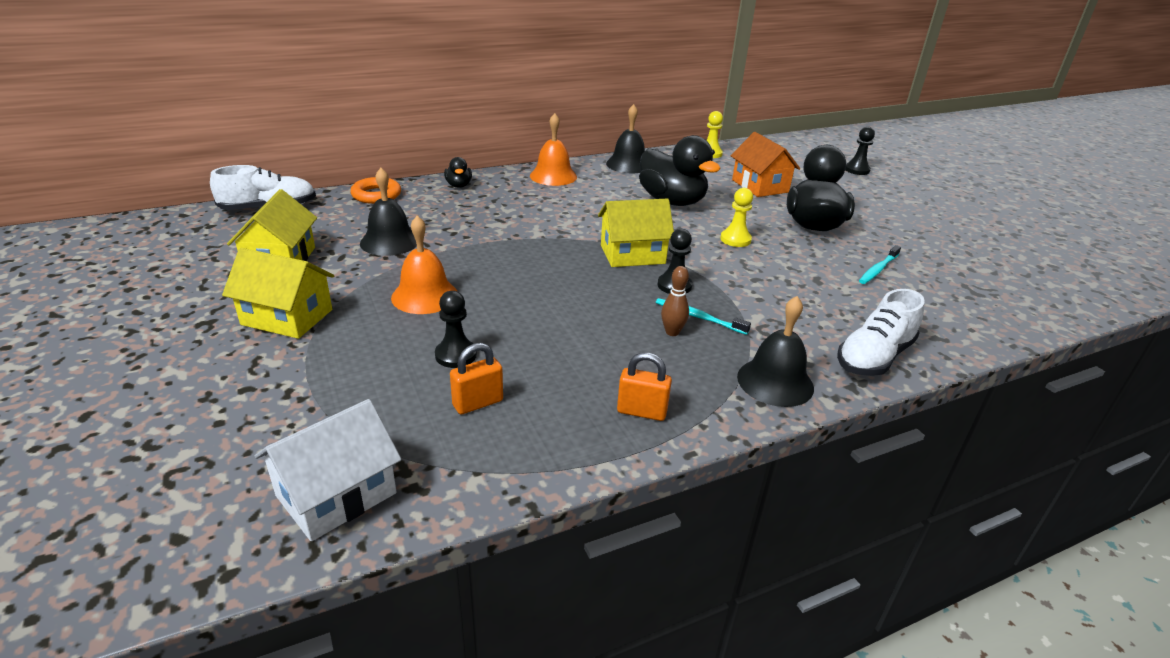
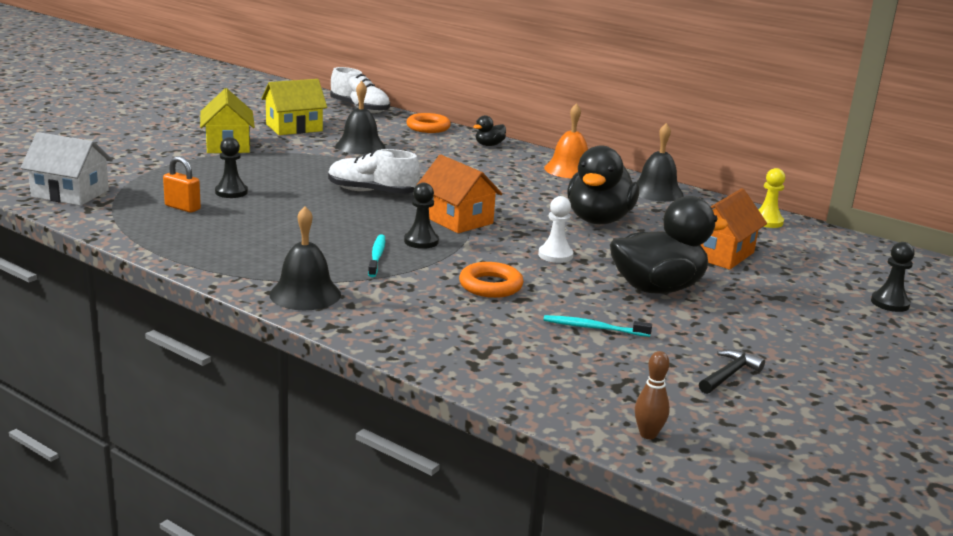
camera: 60 degrees right, 10 degrees down
orange bell [391,216,458,314] -> none
yellow house [598,199,674,267] -> orange house [418,155,502,233]
orange padlock [617,353,672,421] -> none
brown bowling pin [661,266,689,336] -> brown bowling pin moved to [635,351,670,439]
yellow pawn [720,188,753,247] -> white pawn [538,196,574,263]
white shoe [837,289,925,376] -> white shoe moved to [328,149,420,194]
none -> orange ring [459,262,524,298]
none -> black hammer [699,350,765,394]

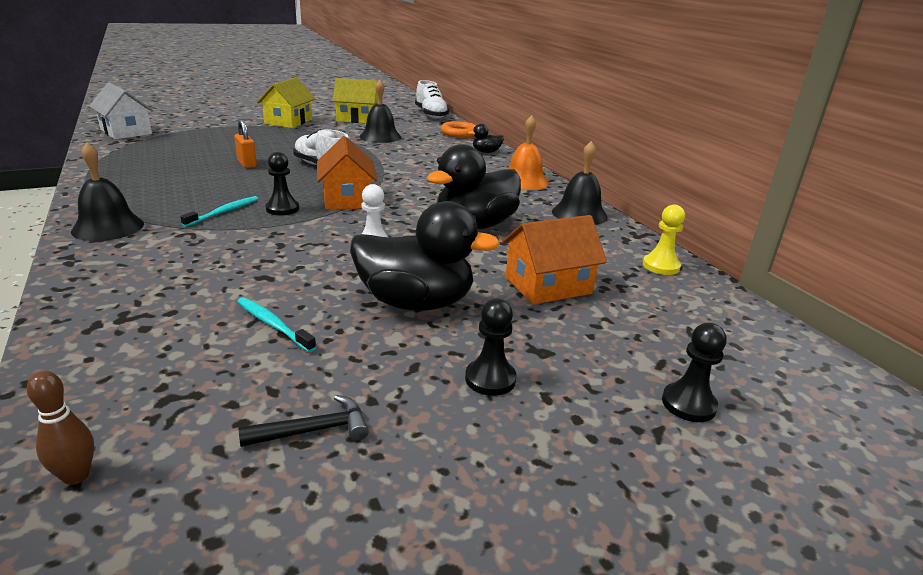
camera: 30 degrees right, 5 degrees up
orange padlock [163,156,201,213] -> orange padlock moved to [234,119,257,168]
black pawn [215,137,248,198] -> black pawn moved to [465,299,517,396]
orange ring [459,262,524,298] -> none

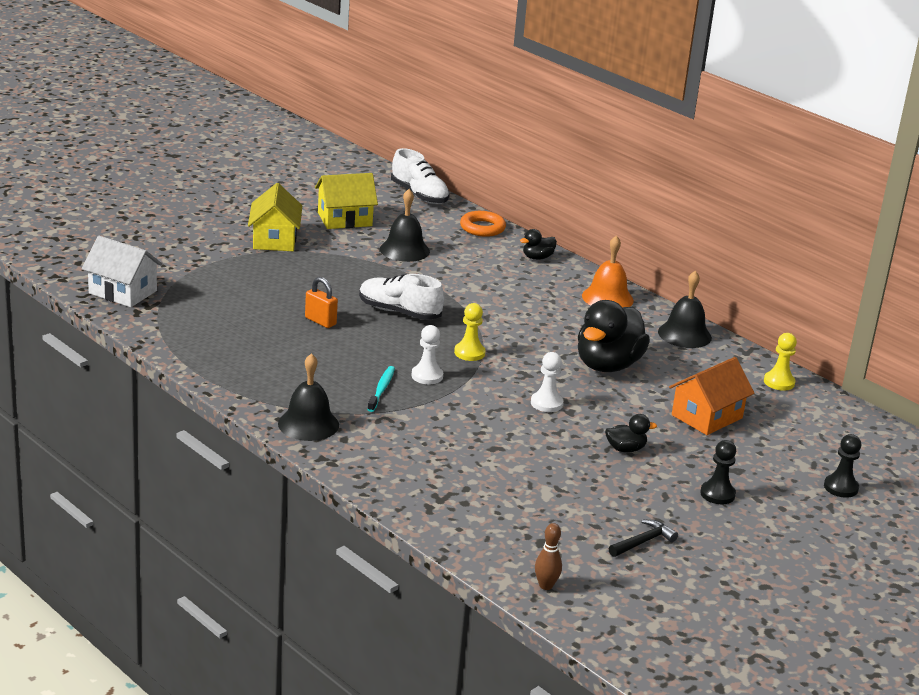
camera: 20 degrees left, 0 degrees up
turquoise toothbrush [237,297,316,352] -> none
black pawn [266,152,299,215] -> white pawn [411,325,443,384]
orange house [317,136,377,209] -> yellow pawn [454,303,486,361]
black duck [350,201,500,311] -> black duck [605,414,657,452], size x0.46

